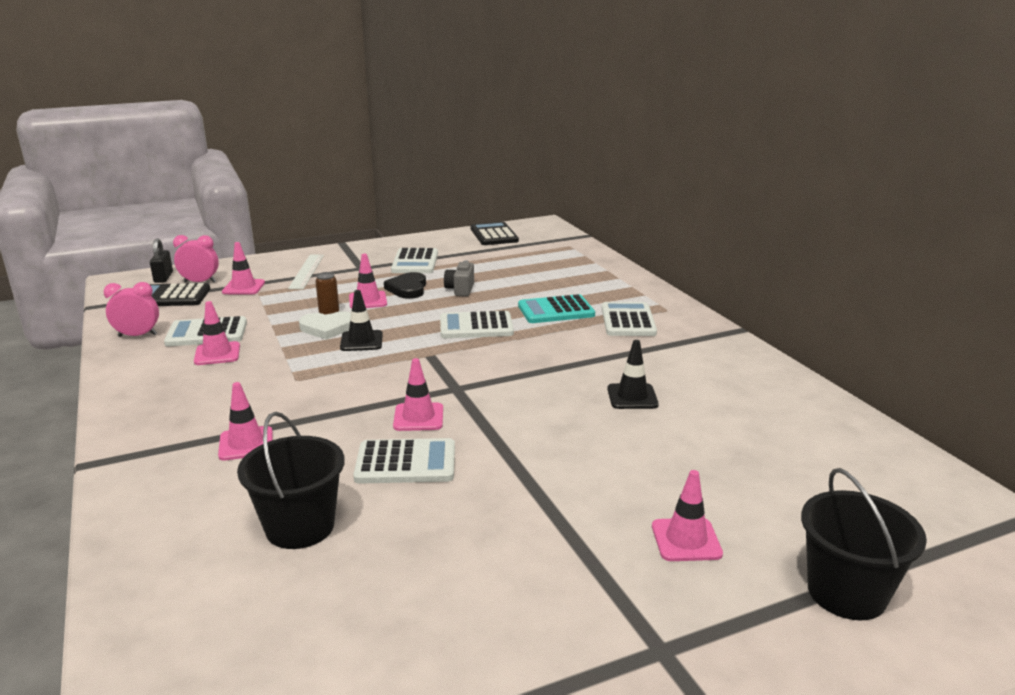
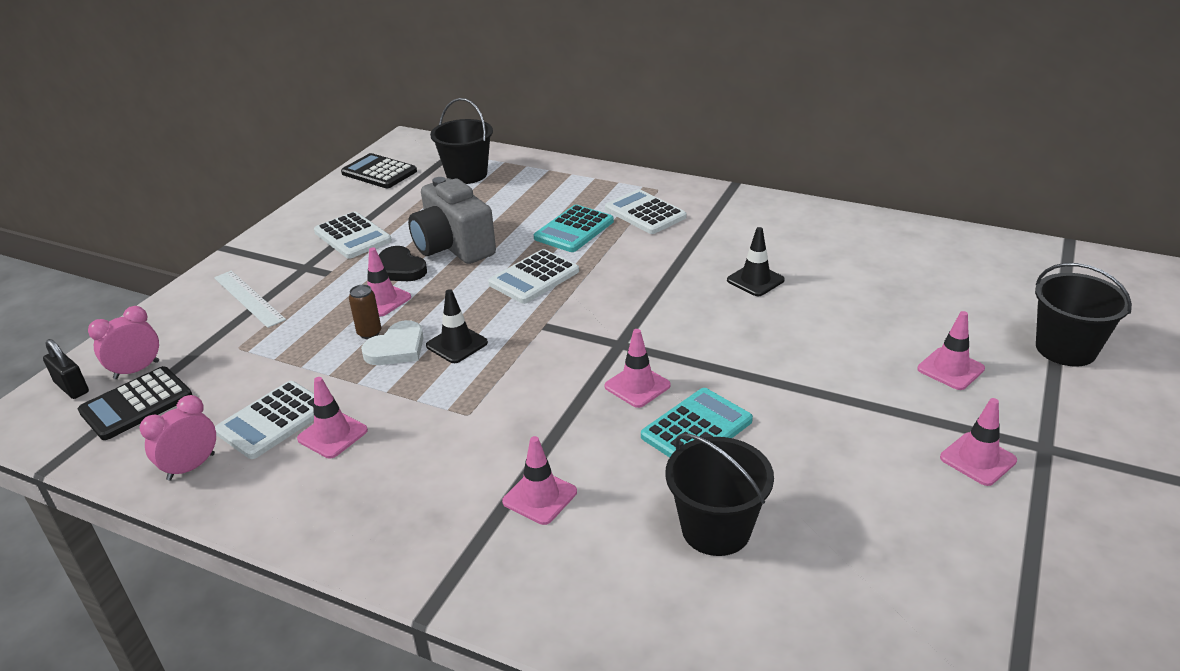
camera: 40 degrees left, 10 degrees up
pink traffic cone [222,242,265,295] -> pink traffic cone moved to [940,398,1017,486]
white calculator [353,438,455,484] -> turquoise calculator [641,388,753,458]
grey camera [444,261,474,297] -> grey camera [408,177,496,264], size x2.02
none -> black bucket [430,98,493,184]

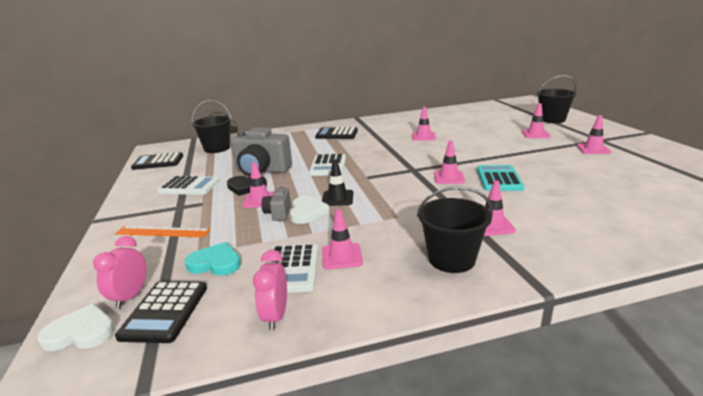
camera: 40 degrees left, 10 degrees down
black padlock [43,339,89,399] -> white heart [37,303,115,351]
white ruler [214,271,286,328] -> orange ruler [115,226,211,237]
brown can [349,285,381,339] -> grey camera [262,186,291,221]
turquoise calculator [534,205,614,252] -> none
white calculator [605,189,686,234] -> black calculator [315,127,358,139]
black bucket [665,433,774,556] -> black bucket moved to [417,186,493,273]
black traffic cone [727,227,785,296] -> pink traffic cone [412,107,436,141]
none -> turquoise heart [185,242,241,276]

